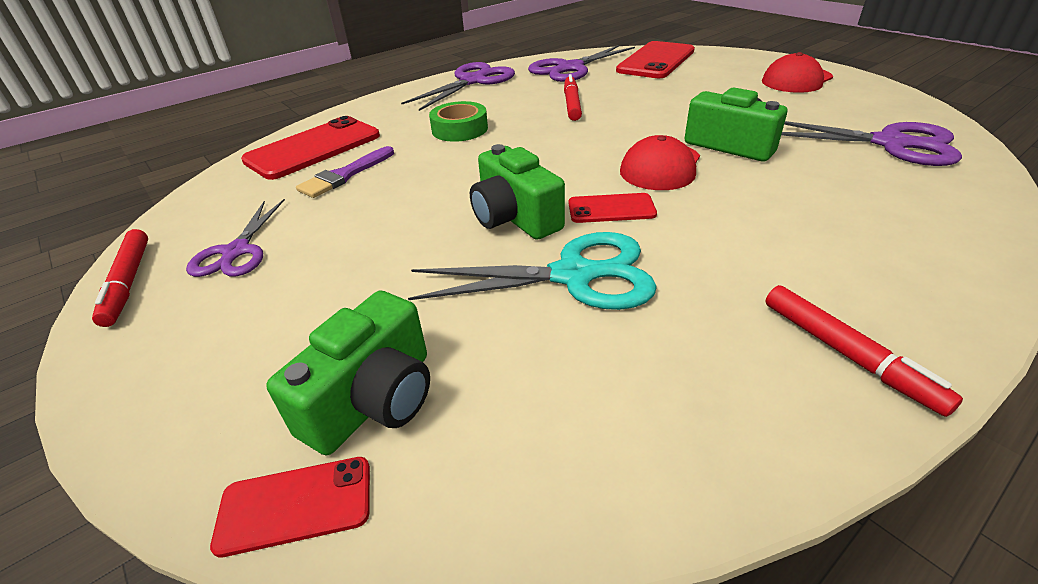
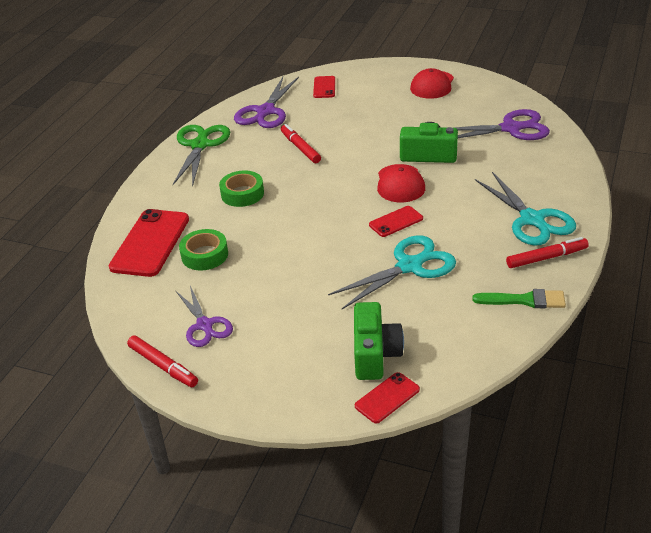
camera: 30 degrees left, 0 degrees up
purple brush [296,146,394,198] -> green tape [179,229,228,270]
purple scissors [401,62,515,111] -> green scissors [173,125,230,187]
green camera [470,144,565,240] -> none
red phone [616,41,695,78] -> red phone [313,76,335,98], size x0.52
red marker [765,285,963,417] -> red marker turned 45 degrees counterclockwise [506,237,589,268]
none -> green brush [472,289,566,308]
none -> turquoise scissors [475,172,576,246]

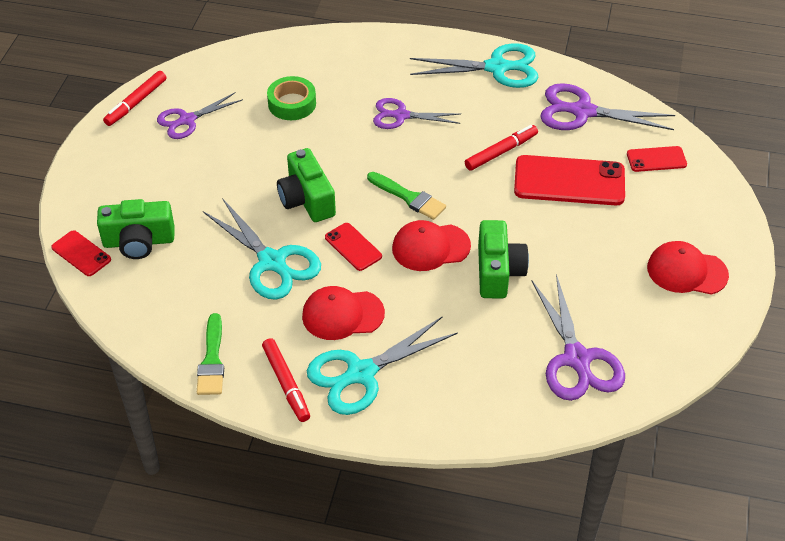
camera: 80 degrees right, 10 degrees up
red phone [109,209,189,277] -> red phone moved to [514,155,625,205]
green scissors [173,125,230,187] -> turquoise scissors [410,43,538,88]
green tape [219,170,264,207] -> purple scissors [373,98,460,129]
none -> green camera [277,148,336,222]
none -> red cap [302,286,385,340]
none -> green brush [367,172,446,220]

